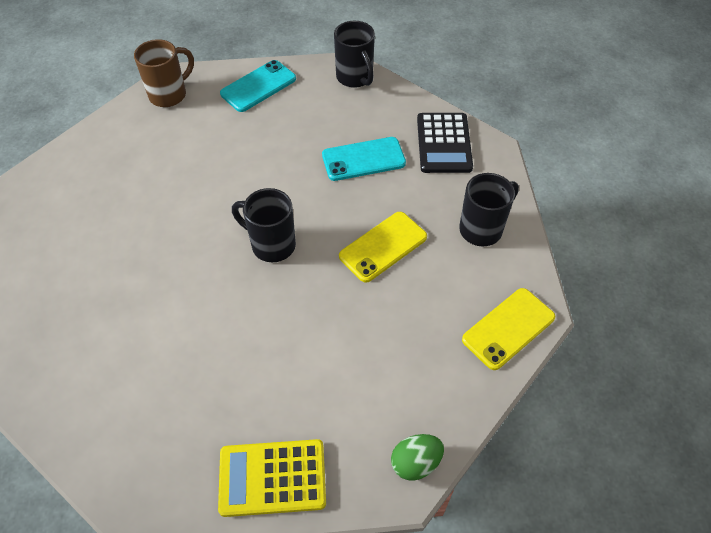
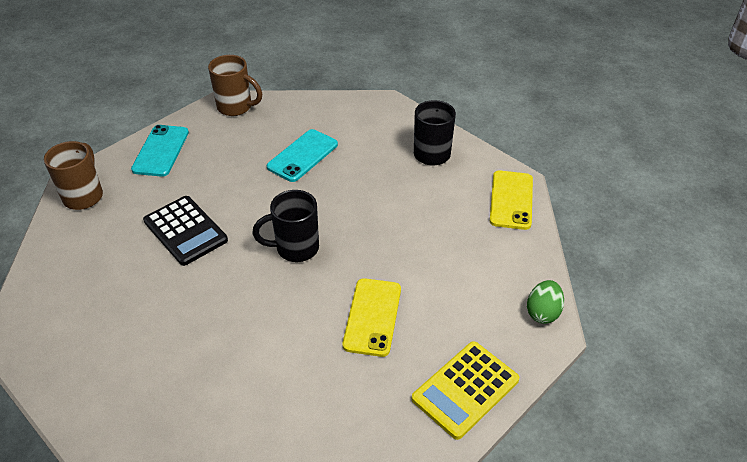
camera: 40 degrees left, 10 degrees down
black mug [334,21,375,88] -> brown mug [208,55,262,116]
yellow phone [339,212,427,283] -> yellow phone moved to [343,278,401,357]
black calculator [417,113,473,173] -> black calculator moved to [143,196,228,266]

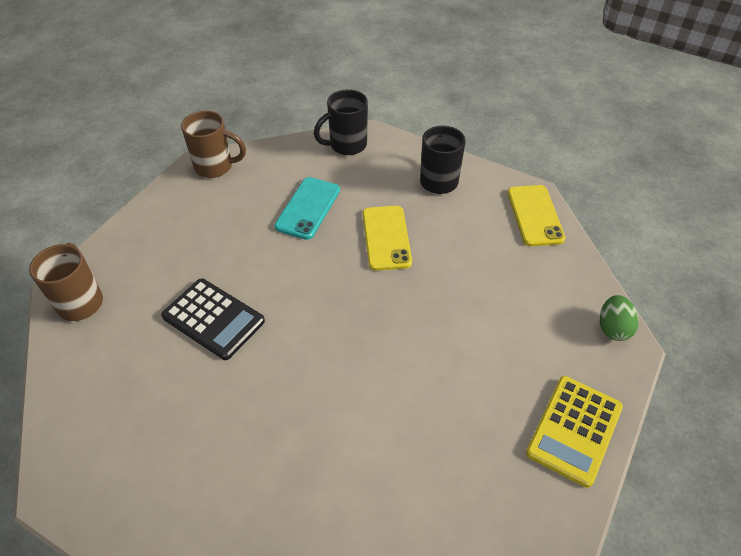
camera: 15 degrees left, 5 degrees up
turquoise phone [131,125,189,177] -> none
black mug [252,190,319,262] -> black mug moved to [314,89,368,155]
yellow phone [343,278,401,357] -> yellow phone moved to [363,206,412,271]

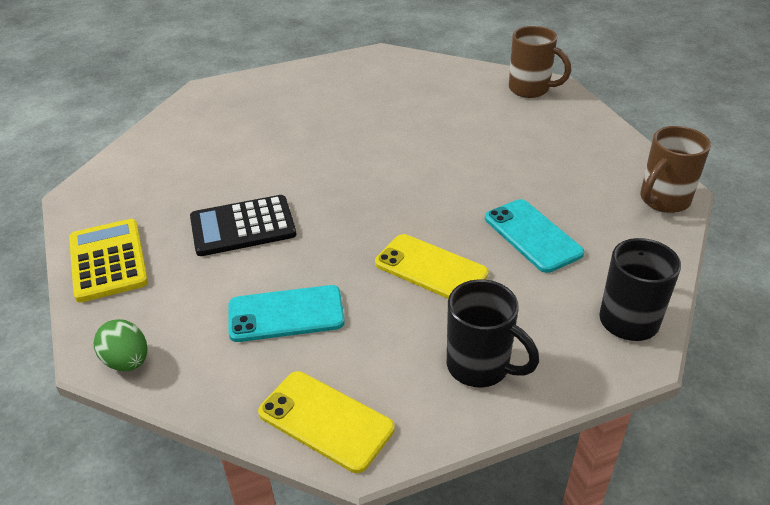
camera: 130 degrees right, 10 degrees down
black calculator [161,278,265,360] -> black calculator moved to [190,195,296,256]
none -> turquoise phone [228,285,345,342]

